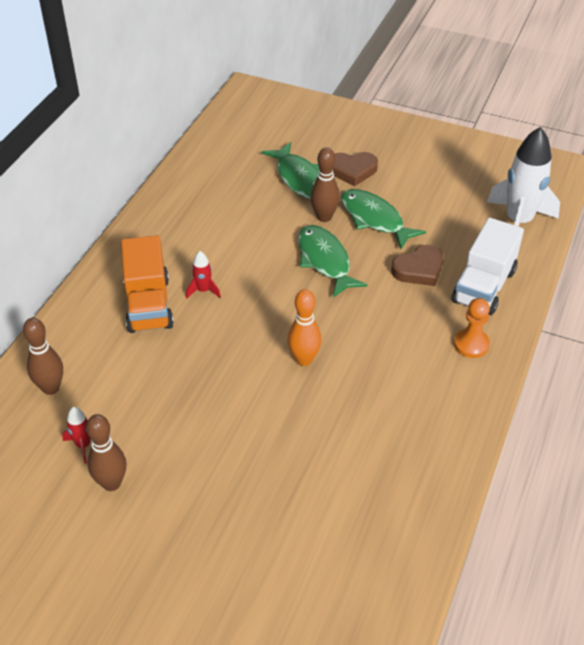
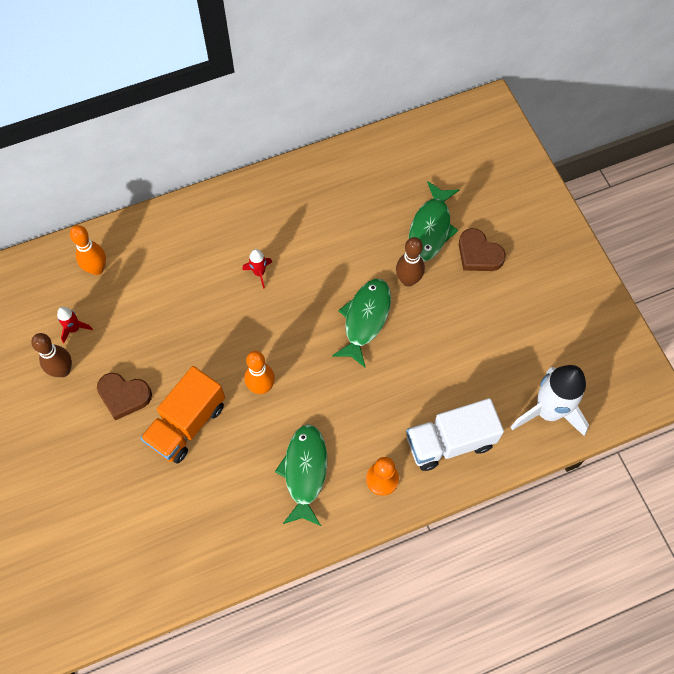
camera: 45 degrees right, 20 degrees up
brown bowling pin [23,318,63,395] -> orange bowling pin [70,225,106,275]
orange truck [121,235,174,333] -> orange truck moved to [140,366,225,464]
green fish [341,189,426,249] -> green fish moved to [275,424,327,526]
brown heart [391,245,443,286] -> brown heart moved to [97,373,152,420]

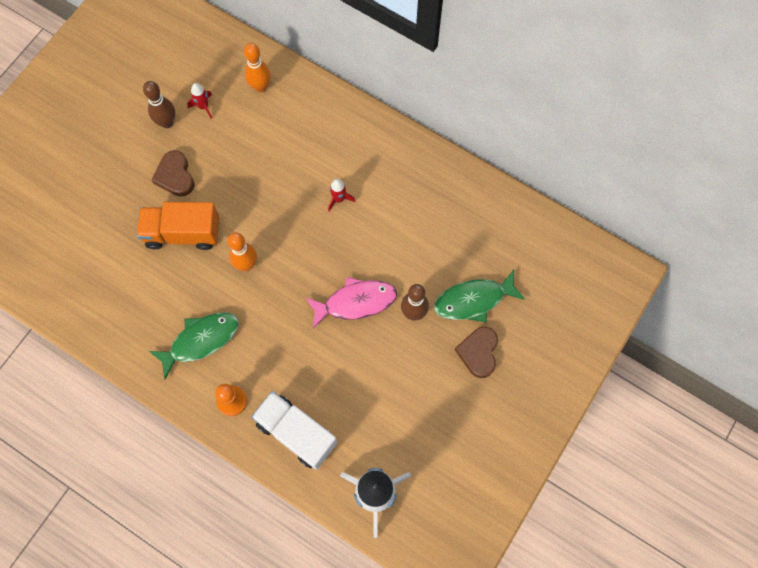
camera: 55 degrees right, 5 degrees up
green fish [332,279,391,368] -> pink fish [305,277,397,329]

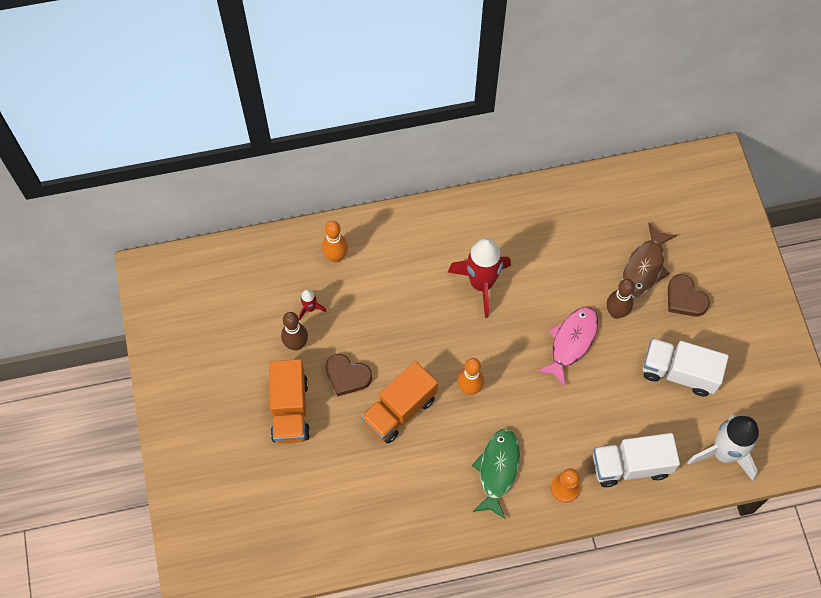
camera: 45 degrees left, 5 degrees down
red rocket [328,179,355,211] -> red rocket [448,238,511,318], size x2.26
green fish [434,270,525,323] -> brown fish [622,222,677,298]
none -> orange truck [269,359,310,444]
none -> white truck [643,338,729,397]

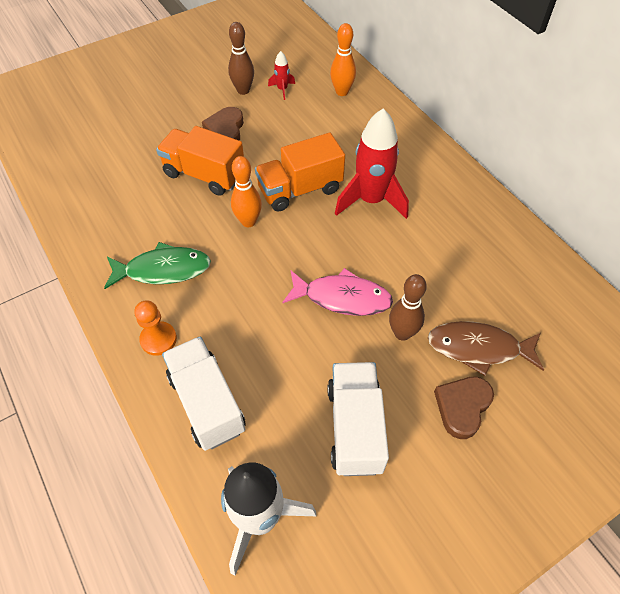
camera: 70 degrees right, 10 degrees down
orange truck [269,359,310,444] -> orange truck moved to [255,132,345,212]

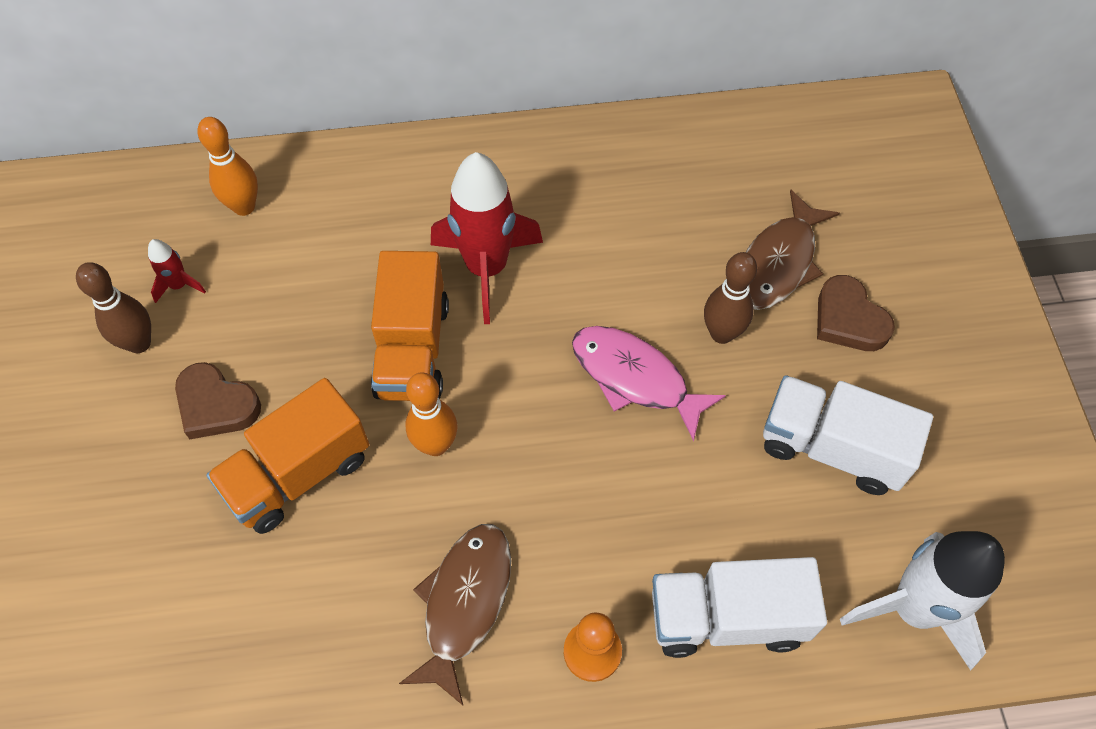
camera: 65 degrees left, 5 degrees up
green fish [104,242,211,289] -> brown fish [399,524,511,705]
pink fish [282,268,393,316] -> pink fish turned 90 degrees counterclockwise [572,326,726,442]

